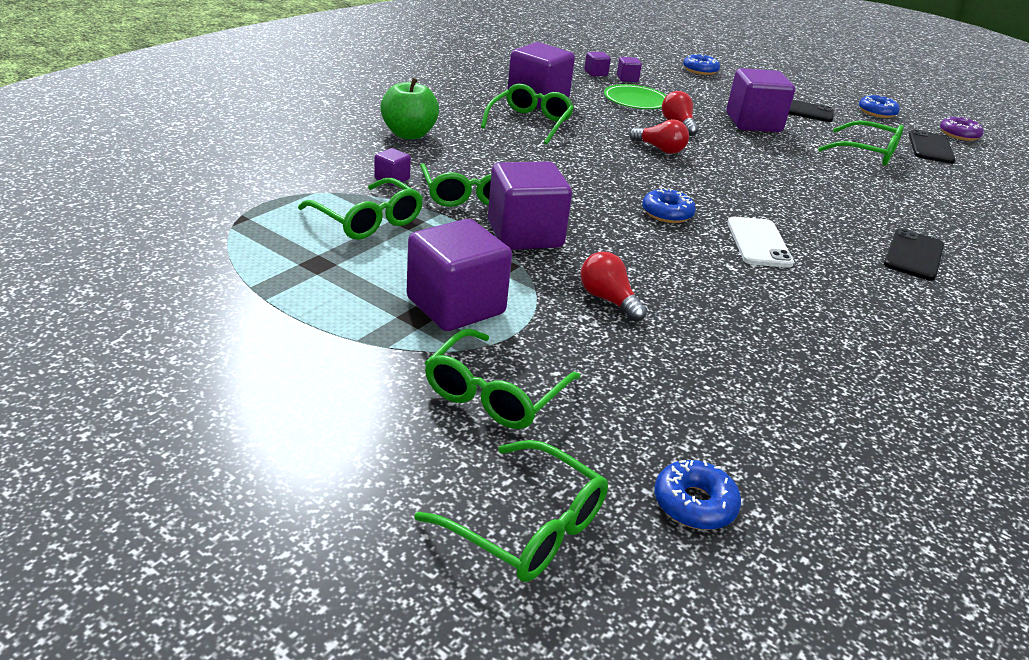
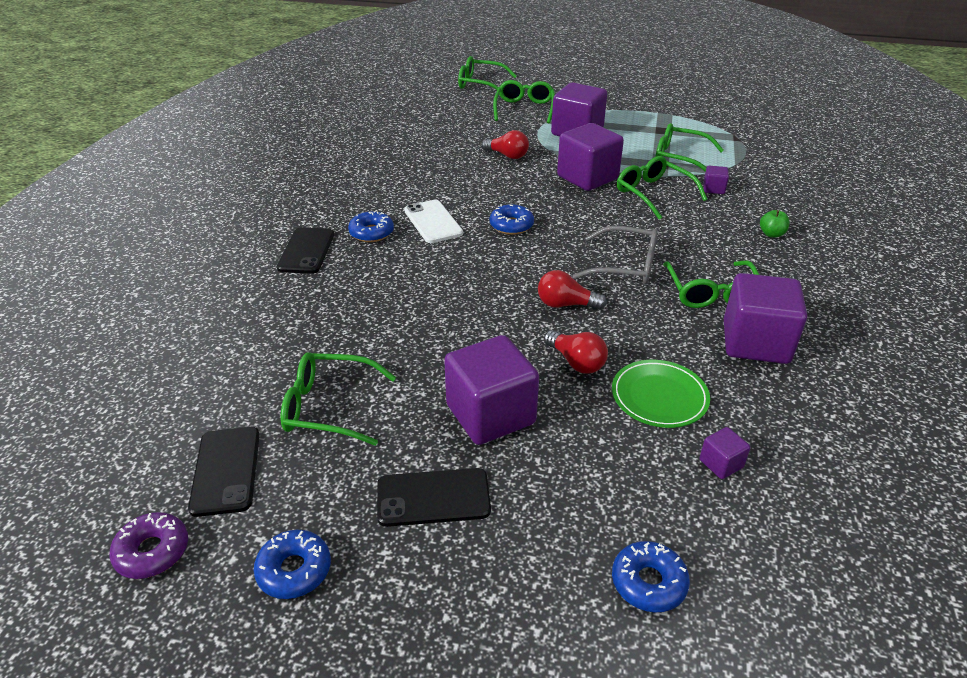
camera: 160 degrees right, 5 degrees up
green apple [380,78,439,139] -> green apple [760,210,790,237], size x0.51
purple cube [584,52,611,76] -> none
blue donut [654,460,741,530] -> blue donut moved to [348,210,394,242]
none -> grey glasses [573,226,658,285]

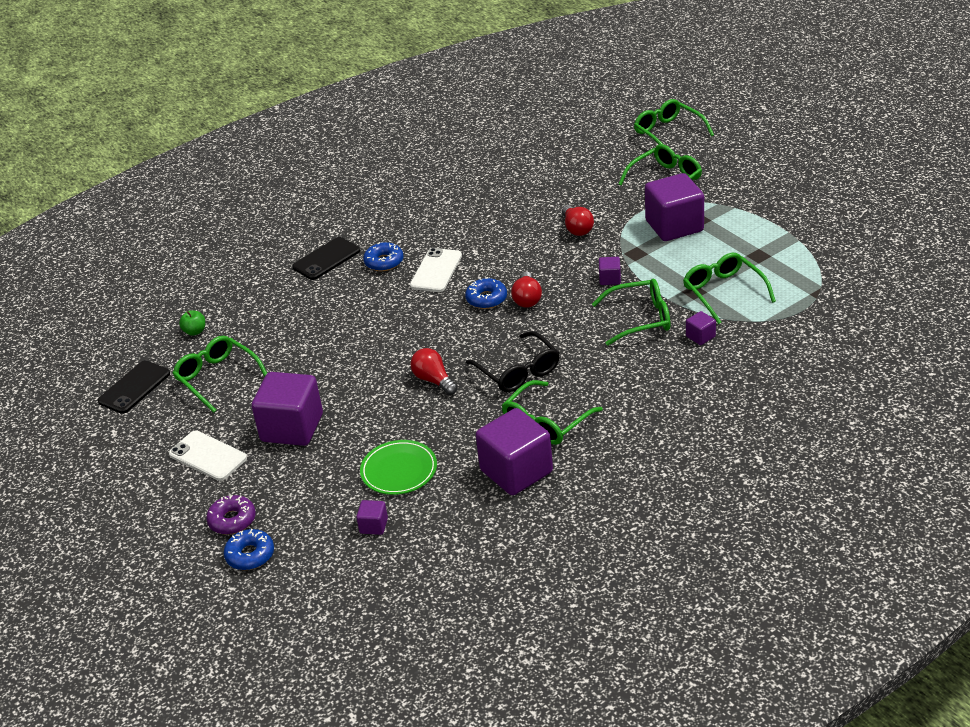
camera: 45 degrees right, 0 degrees up
purple donut [109,512,188,579] -> purple donut moved to [206,495,256,535]
blue donut [254,530,331,599] -> none
black phone [377,468,491,527] -> white phone [169,431,247,481]
red light bulb [544,330,608,374] -> red light bulb moved to [511,272,542,308]
purple cube [557,123,624,191] -> purple cube [599,257,621,285], size x0.44
grey glasses [573,226,658,285] -> black glasses [466,331,559,392]
green glasses [617,156,707,220] -> green glasses turned 75 degrees clockwise [592,279,671,346]
green apple [760,210,790,237] -> green apple moved to [179,310,205,336]

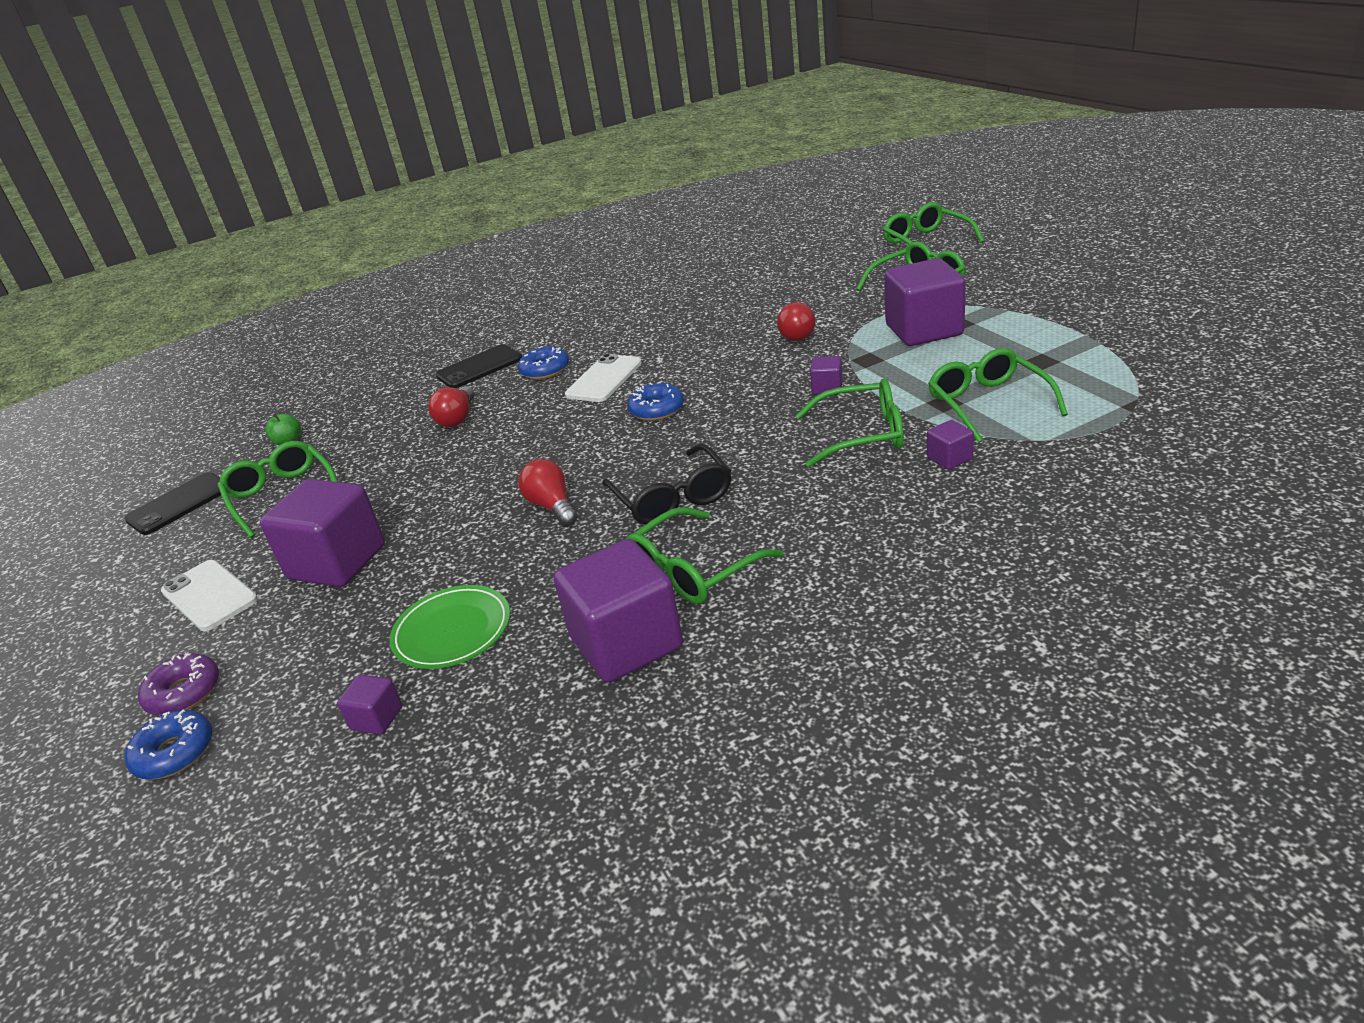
camera: 10 degrees right, 5 degrees down
red light bulb [511,272,542,308] -> red light bulb moved to [428,386,474,427]

